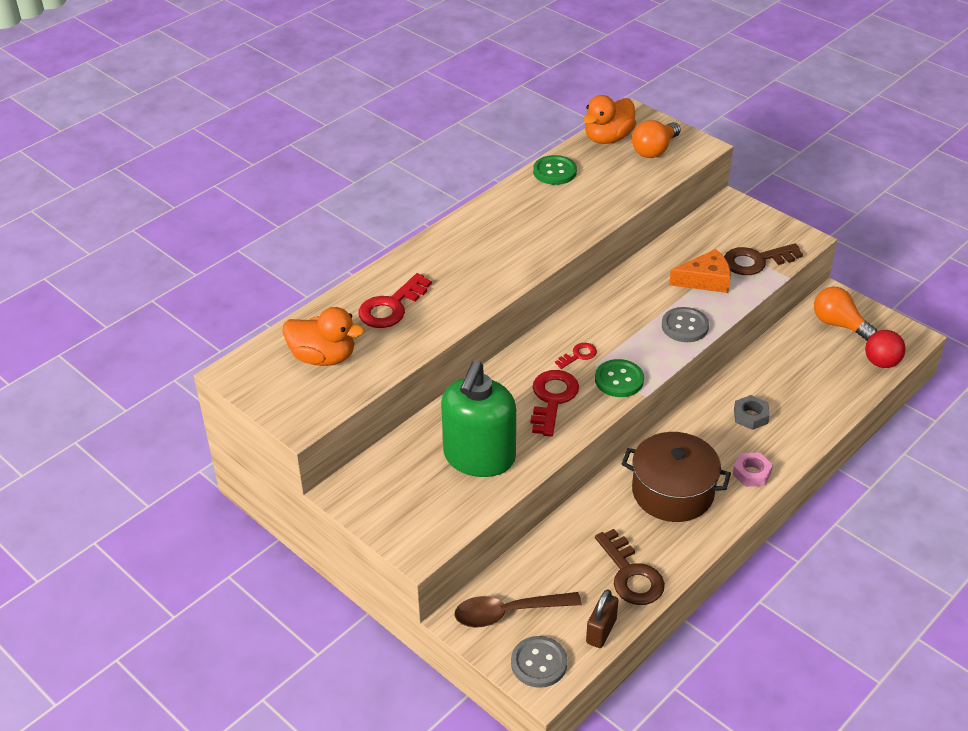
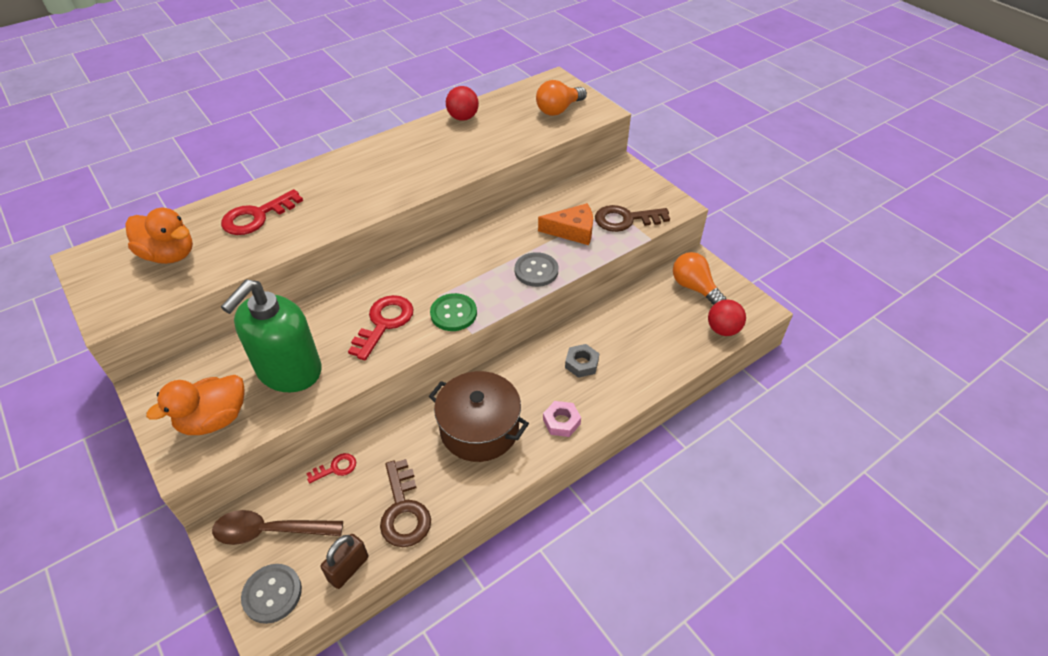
camera: 10 degrees right, 5 degrees up
green button [533,155,577,185] -> red ball [446,86,479,121]
red key [555,343,597,369] -> red key moved to [306,453,356,484]
orange duck [583,95,636,144] -> orange duck moved to [146,375,245,435]

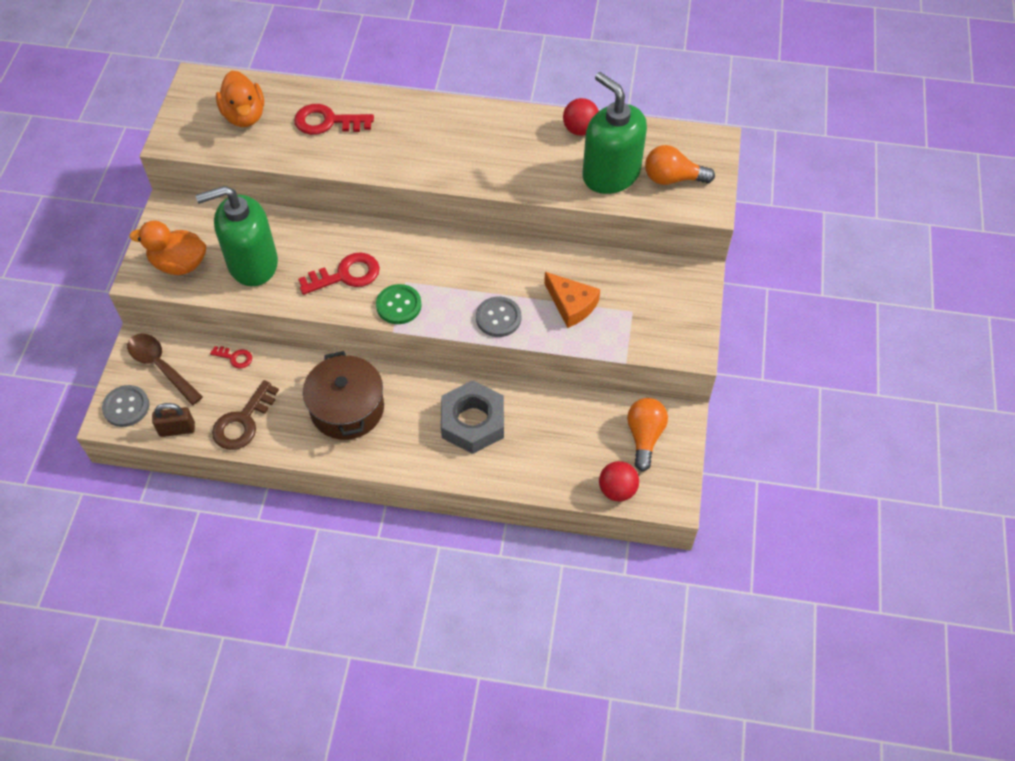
camera: 45 degrees right, 10 degrees up
pink nut [543,401,581,437] -> none
grey nut [565,344,599,378] -> grey nut [441,380,504,454], size x1.97
brown key [595,205,670,232] -> none
none -> green soap dispenser [583,72,647,194]

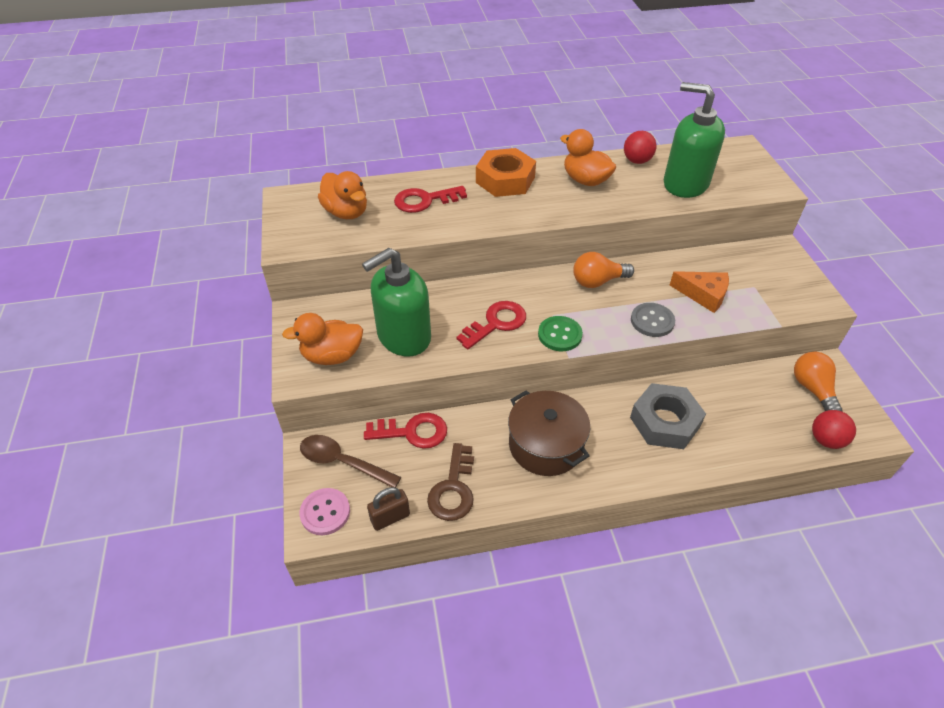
camera: 20 degrees left, 10 degrees down
grey button [102,385,149,427] -> pink button [299,488,350,535]
red key [210,346,252,369] -> red key [364,413,447,449], size x1.88
orange light bulb [645,145,715,185] -> orange light bulb moved to [573,252,634,288]
none -> orange nut [476,148,536,197]
none -> orange duck [560,129,616,186]

